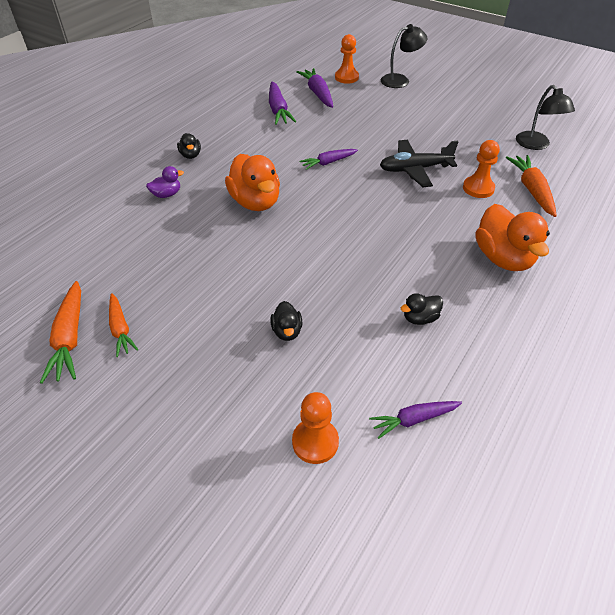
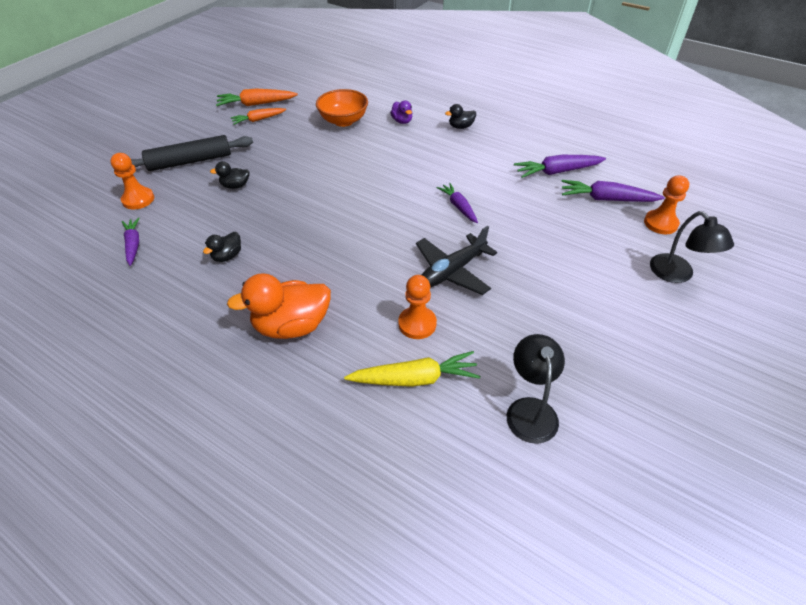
camera: 90 degrees right, 0 degrees up
orange duck [225,154,280,211] -> none
purple carrot [296,68,333,108] -> purple carrot turned 150 degrees counterclockwise [561,180,665,202]
black plane [380,140,459,187] -> black plane turned 120 degrees counterclockwise [416,226,497,295]
black duck [401,293,443,325] -> black duck turned 120 degrees counterclockwise [203,232,241,262]
orange carrot [506,155,557,217] -> yellow carrot [344,351,480,387]
black lamp [516,85,575,150] -> black lamp turned 105 degrees clockwise [507,334,565,444]
none -> black rolling pin [131,135,253,171]
none -> orange bowl [316,89,368,127]

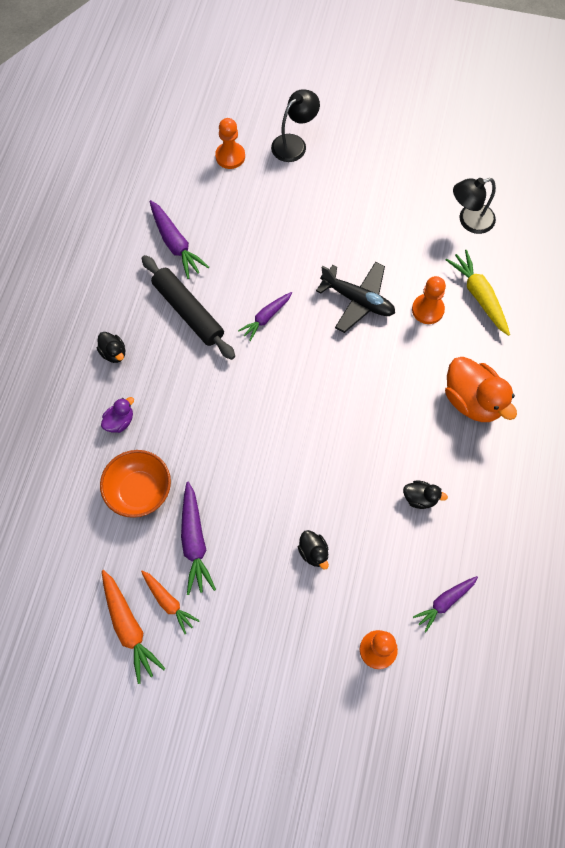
camera: 110 degrees left, 20 degrees up
black rolling pin [131,135,253,171] -> black rolling pin moved to [141,255,235,360]
purple carrot [561,180,665,202] -> purple carrot moved to [181,482,216,595]

